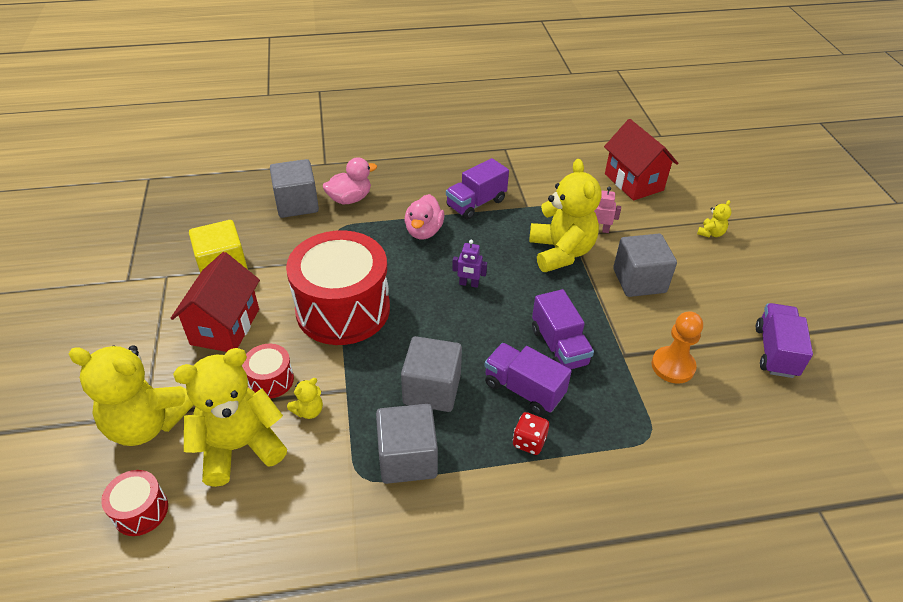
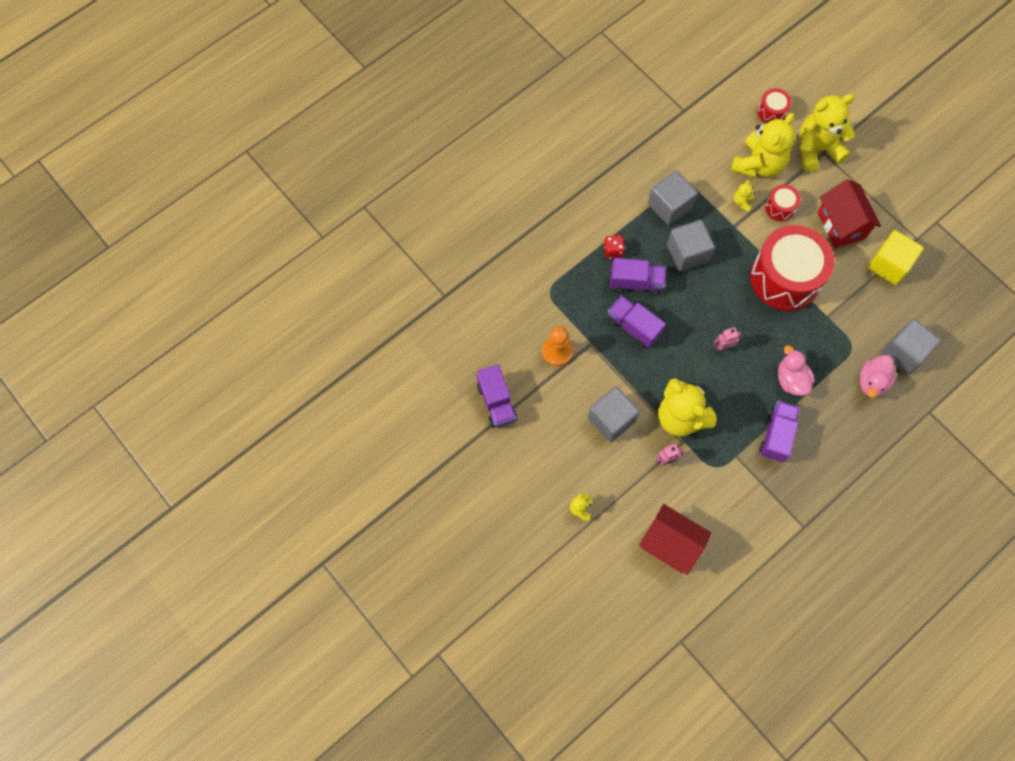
camera: 150 degrees right, 25 degrees up
purple robot [452,240,487,288] -> pink robot [713,327,742,351]

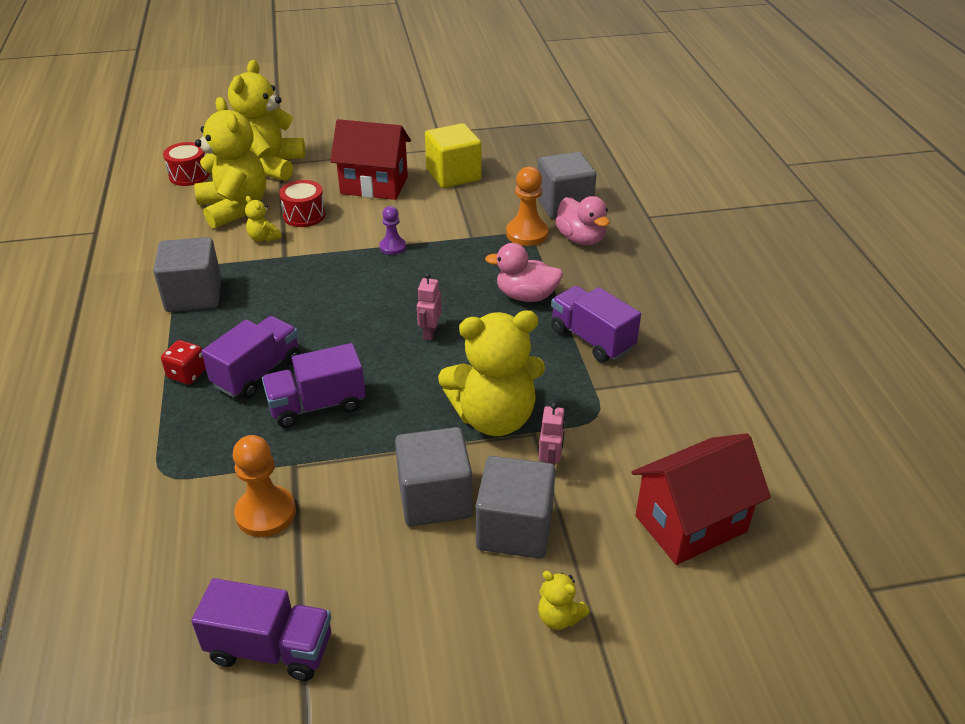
camera: 60 degrees left, 30 degrees down
grey cube [667,220,715,271] -> grey cube moved to [476,456,556,559]
red drum [750,225,835,311] -> purple pawn [380,206,406,255]
none -> orange pawn [506,166,548,246]

